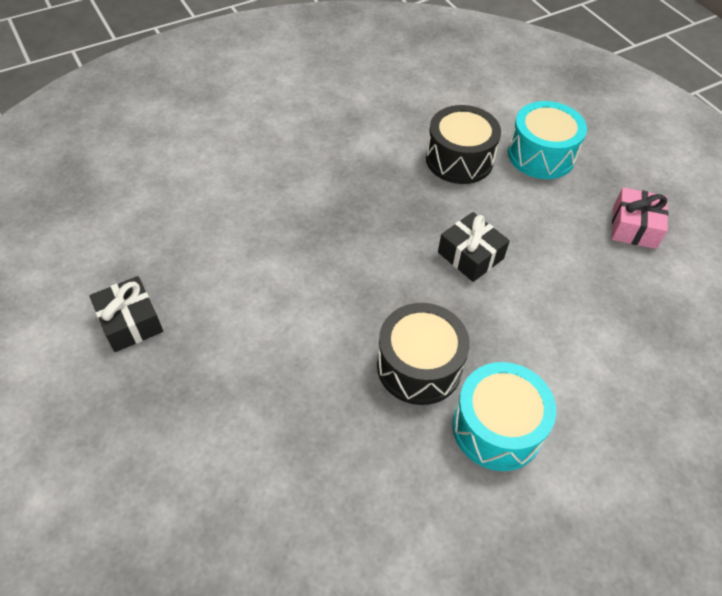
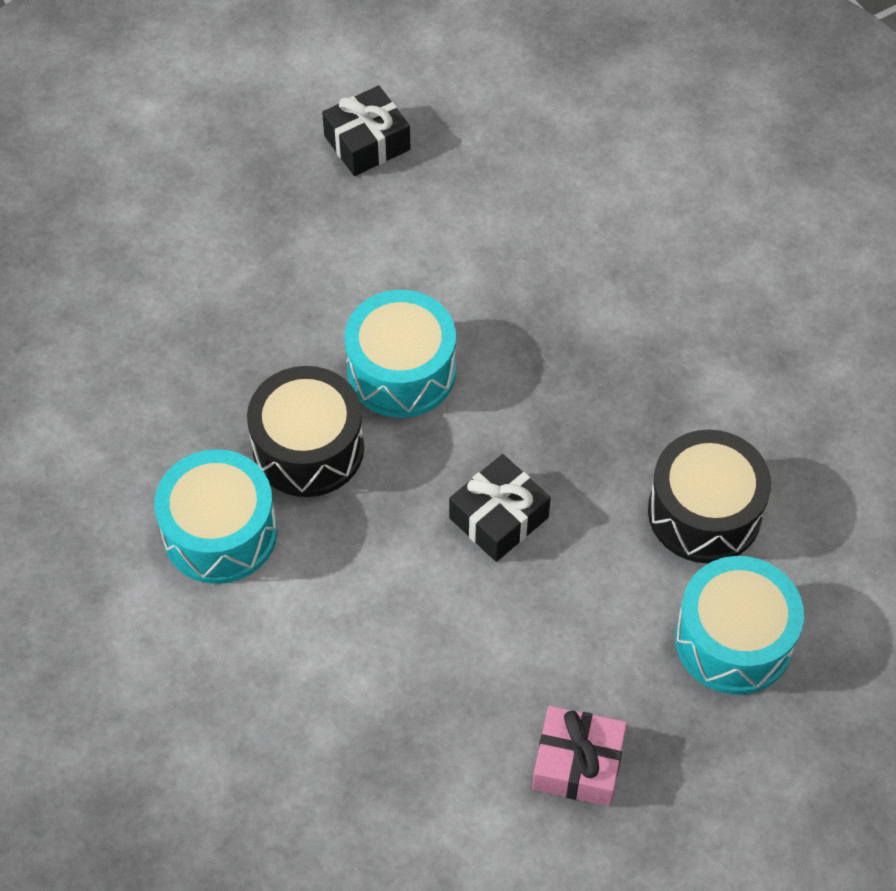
camera: 90 degrees right, 5 degrees up
none -> turquoise drum [344,290,456,418]

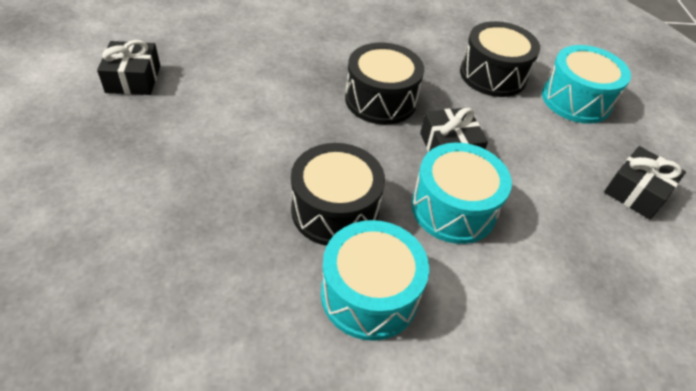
camera: 65 degrees left, 10 degrees down
turquoise drum [344,290,456,418] -> turquoise drum moved to [411,143,512,244]
pink gift [532,706,627,806] -> black gift [604,146,686,220]
none -> black drum [345,43,424,125]

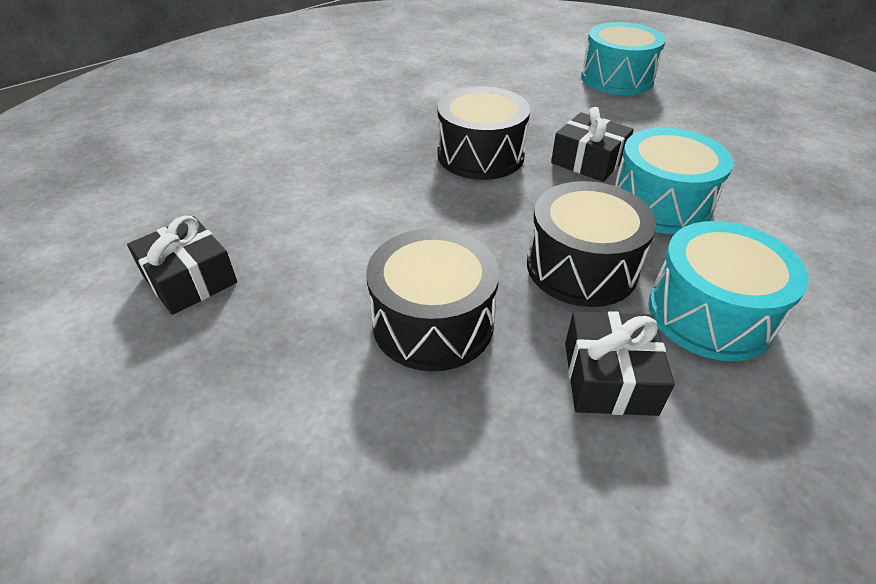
camera: 35 degrees left, 5 degrees down
black drum [460,21,540,97] -> black drum moved to [366,228,500,371]
black gift [604,146,686,220] -> black gift moved to [565,311,675,416]

